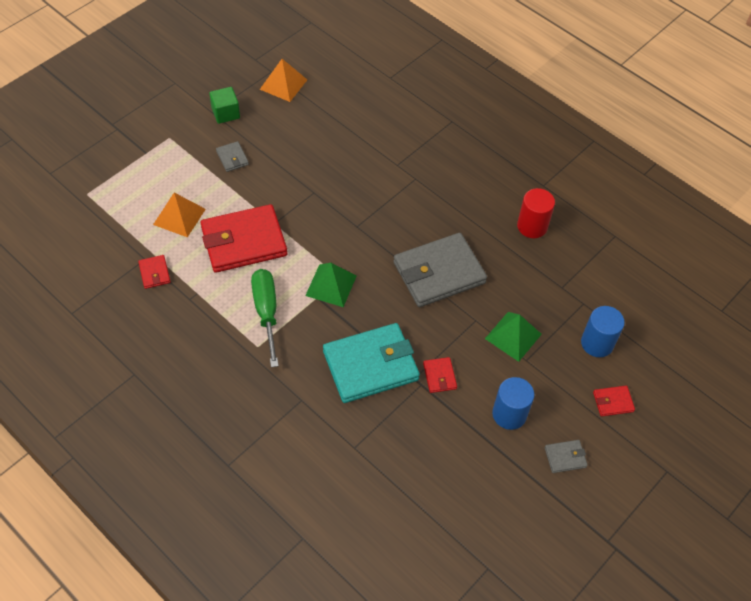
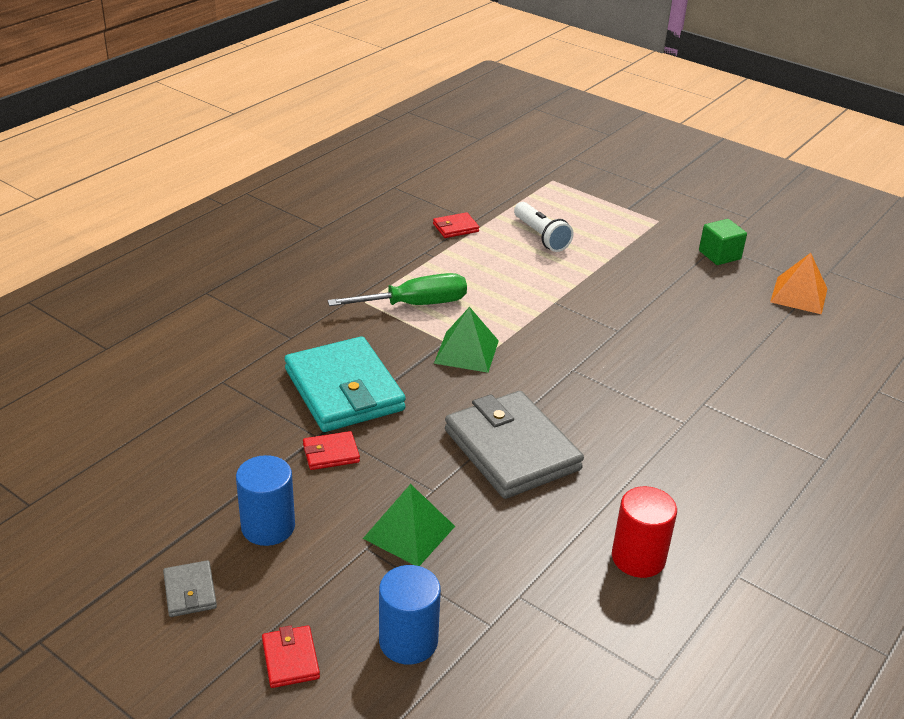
camera: 85 degrees right, 20 degrees down
orange pyramid [153,193,206,237] -> white flashlight [514,202,574,252]
red wallet [201,204,287,273] -> none
grey wallet [216,141,249,172] -> none

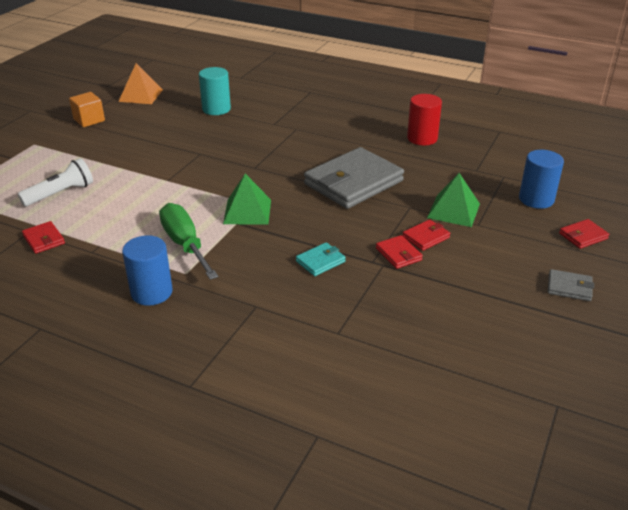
camera: 100 degrees left, 0 degrees up
grey wallet [163,560,217,617] -> grey wallet turned 45 degrees clockwise [548,269,594,301]
blue cylinder [236,455,295,546] -> blue cylinder moved to [122,235,172,306]
turquoise wallet [285,336,406,432] -> turquoise wallet [296,242,346,276], size x0.43
green cube [699,219,747,265] -> orange cube [69,92,105,127]
none -> turquoise cylinder [199,67,231,115]
none -> red wallet [402,219,450,251]

